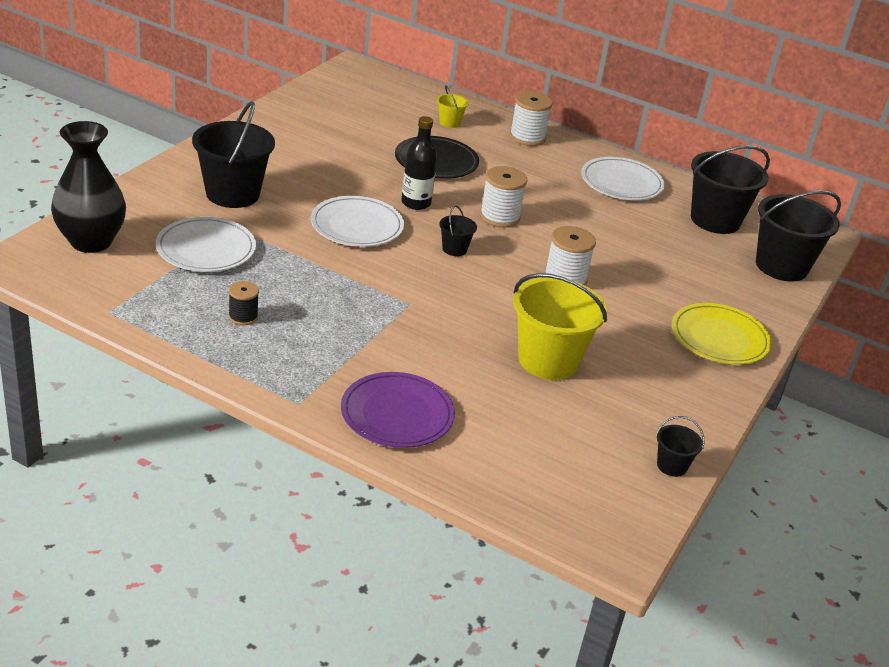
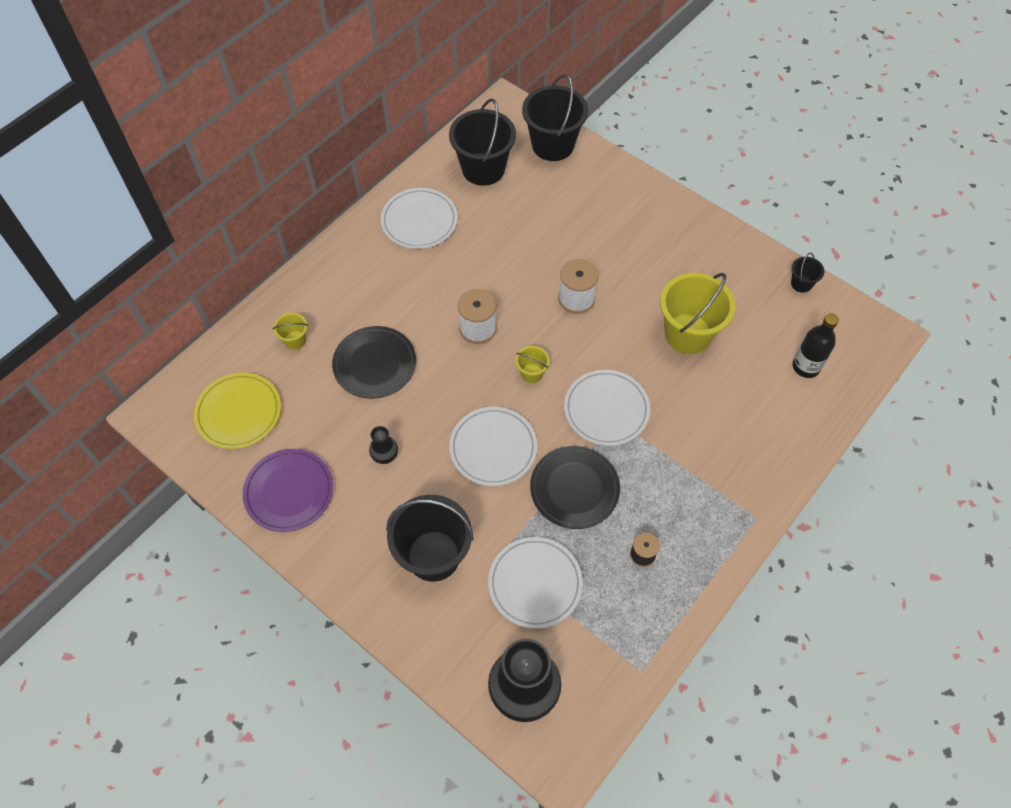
camera: 75 degrees left, 25 degrees up
purple plate [341,372,455,448] -> purple plate moved to [243,449,333,532]
black bottle [401,116,437,210] -> black bottle moved to [793,313,839,378]
black bucket [439,205,477,256] -> yellow bucket [516,346,550,383]
white spool [510,91,553,146] -> none
yellow plate [672,303,772,365] -> yellow plate moved to [194,373,281,449]
none -> black vase [369,426,398,464]
none -> black plate [530,446,620,529]
none -> white plate [564,370,650,446]

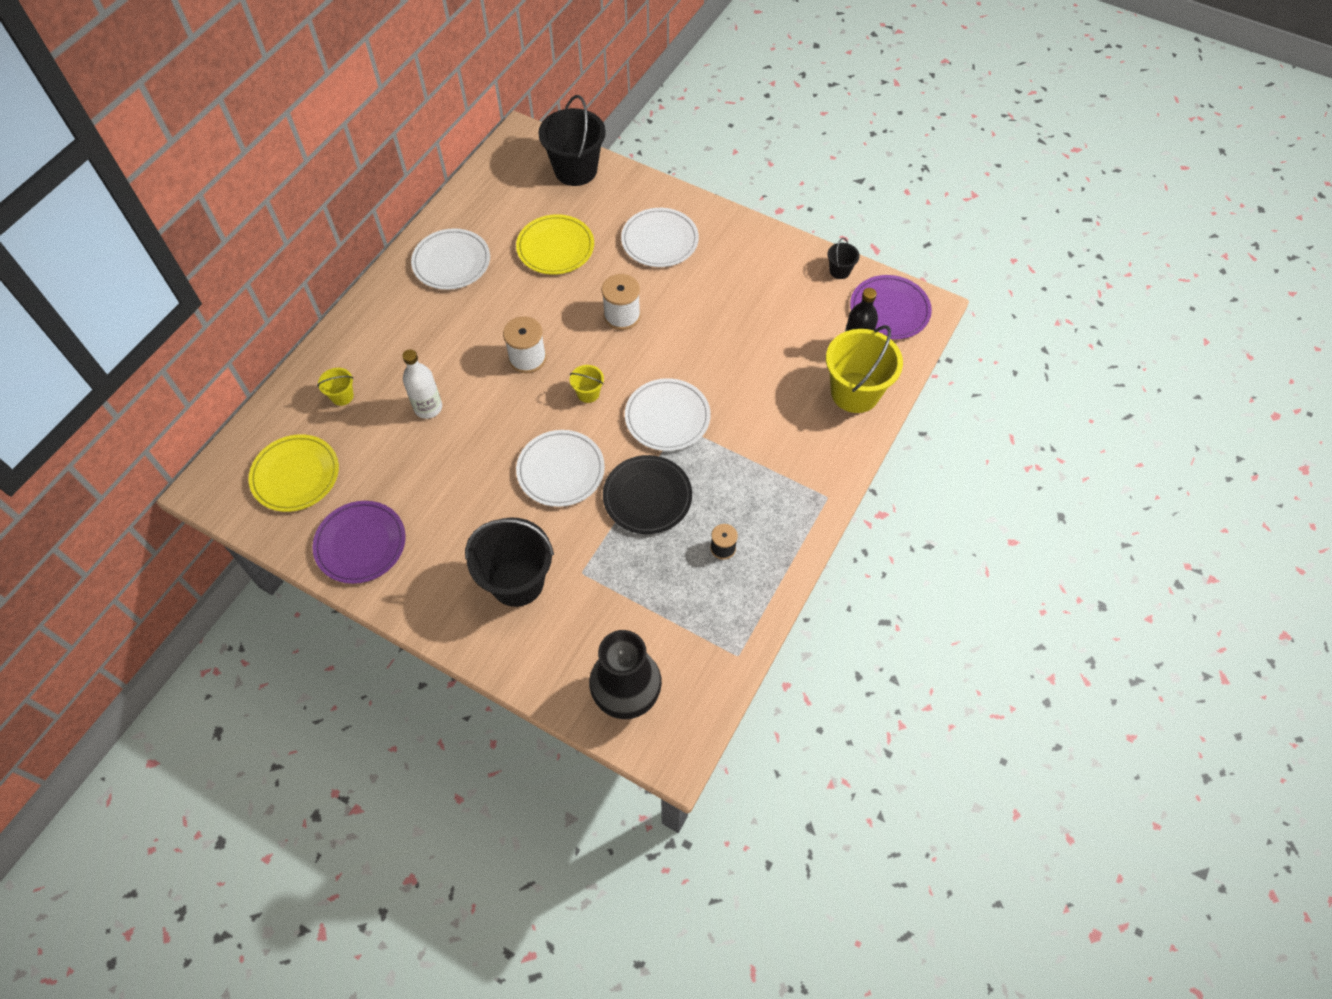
camera: 10 degrees left, 0 degrees up
black plate [332,326,416,399] -> white bottle [403,349,442,419]
black vase [369,426,398,464] -> none
black bucket [449,98,516,186] -> none
white plate [488,537,583,629] -> white plate moved to [621,208,699,267]
yellow bucket [660,273,735,354] -> yellow bucket moved to [826,325,903,413]
none -> yellow plate [516,214,594,275]
none -> purple plate [850,275,932,340]

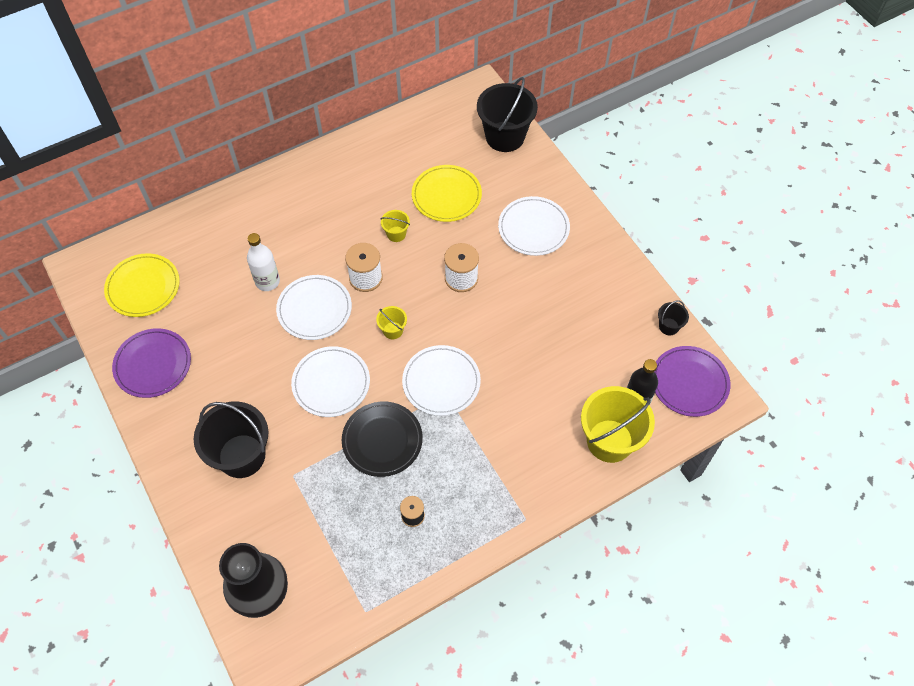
camera: 30 degrees right, 0 degrees up
yellow bucket [317,368,354,406] -> yellow bucket moved to [381,210,410,242]
white plate [411,228,490,290] -> white plate moved to [276,275,352,340]

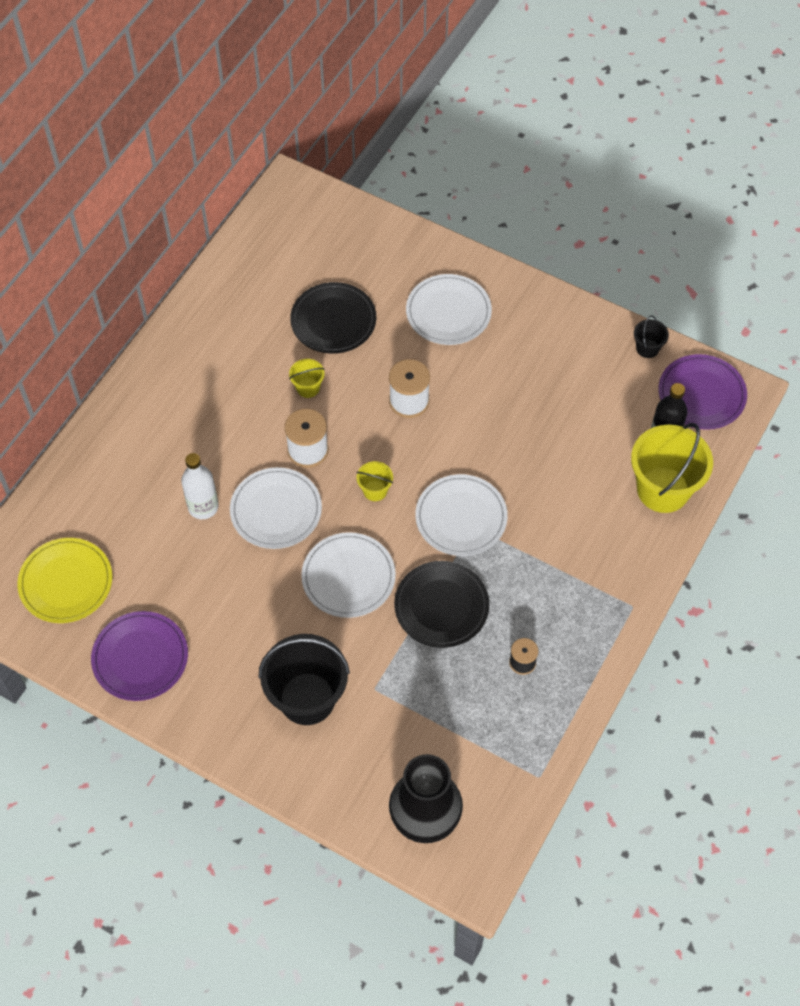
camera: 30 degrees left, 0 degrees up
yellow plate [412,165,482,222] -> black plate [290,282,376,354]
black bucket [477,77,538,152] -> none

